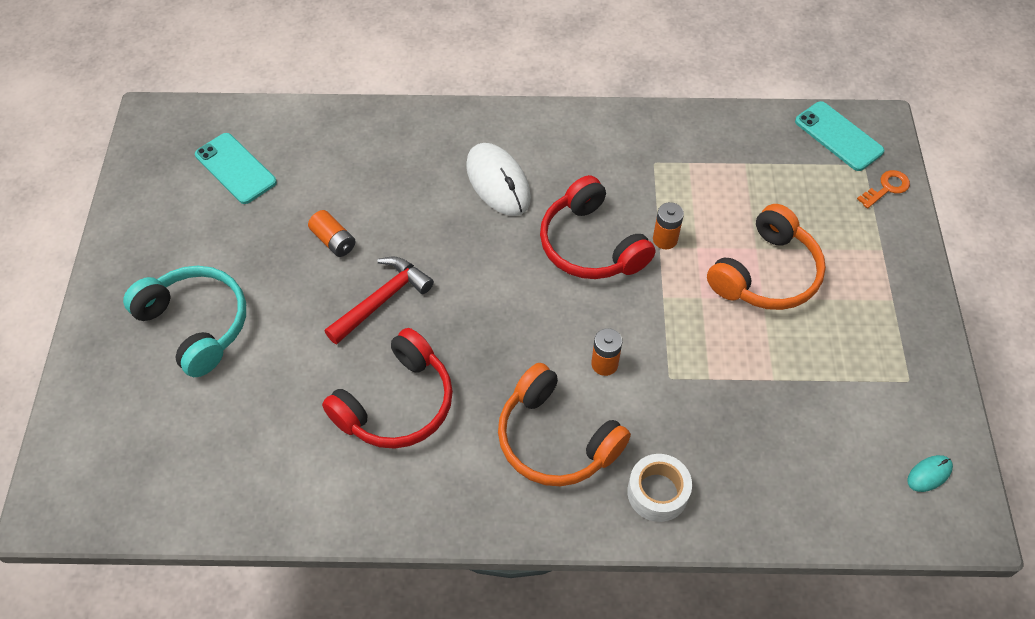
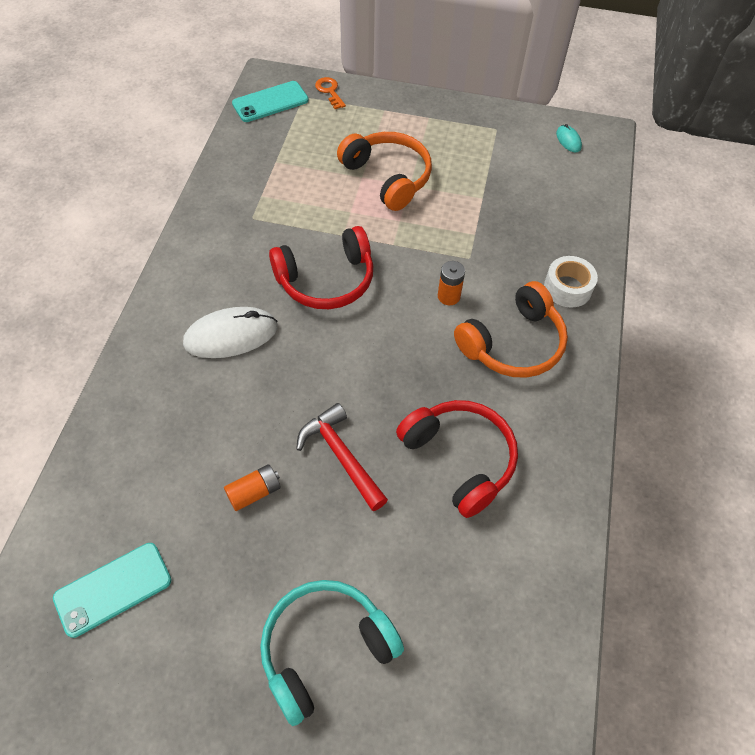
camera: 80 degrees left, 0 degrees up
orange battery [653,202,684,249] -> none

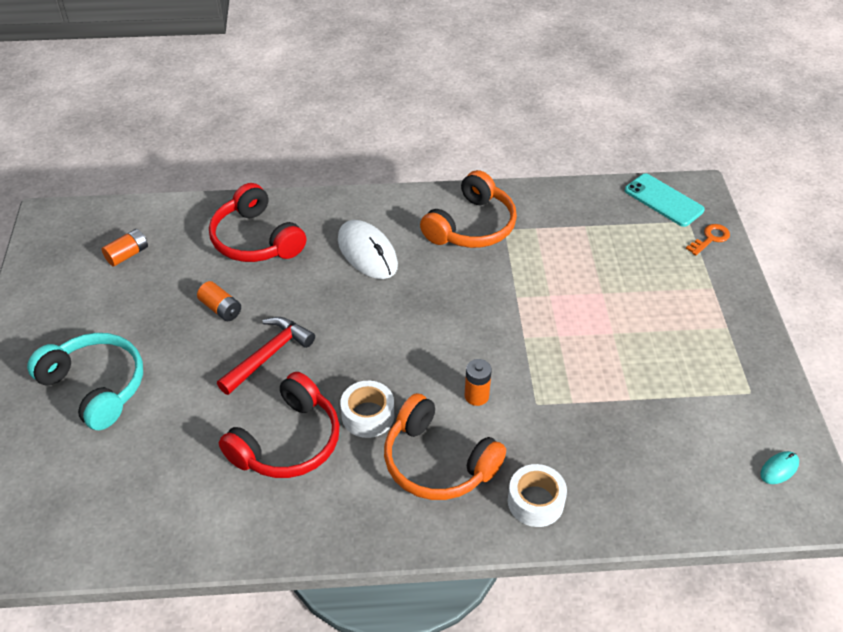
camera: 75 degrees right, 10 degrees down
turquoise phone [53,543,171,638] -> orange battery [102,229,148,267]
red headphones [269,226,373,309] -> red headphones moved to [209,183,306,262]
orange headphones [337,132,432,211] -> orange headphones moved to [420,170,517,248]
none -> white tape [341,381,394,438]

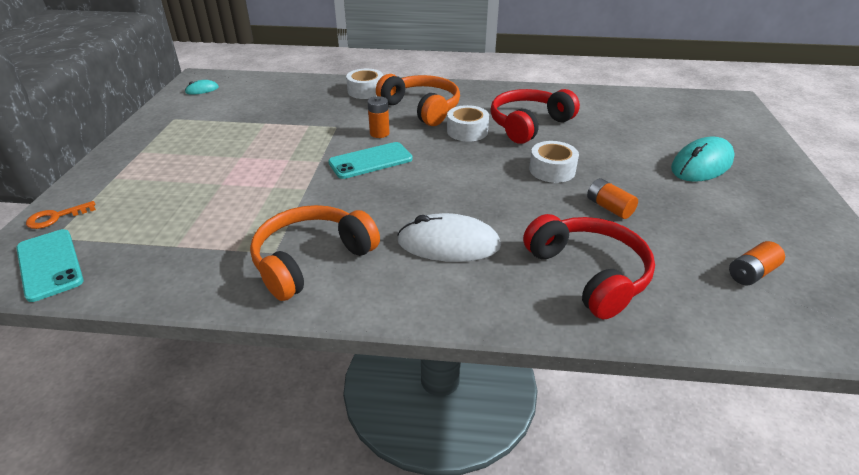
camera: 170 degrees left, 10 degrees down
turquoise headphones [27,333,143,430] -> turquoise mouse [671,136,735,182]
red hammer [217,317,315,395] -> white tape [529,141,579,183]
white mouse [338,220,398,279] -> white mouse turned 60 degrees counterclockwise [397,213,501,262]
none -> turquoise phone [328,142,413,179]

